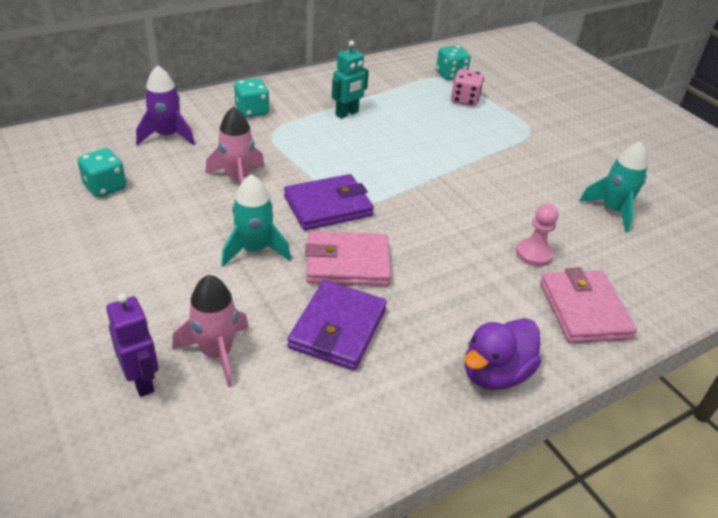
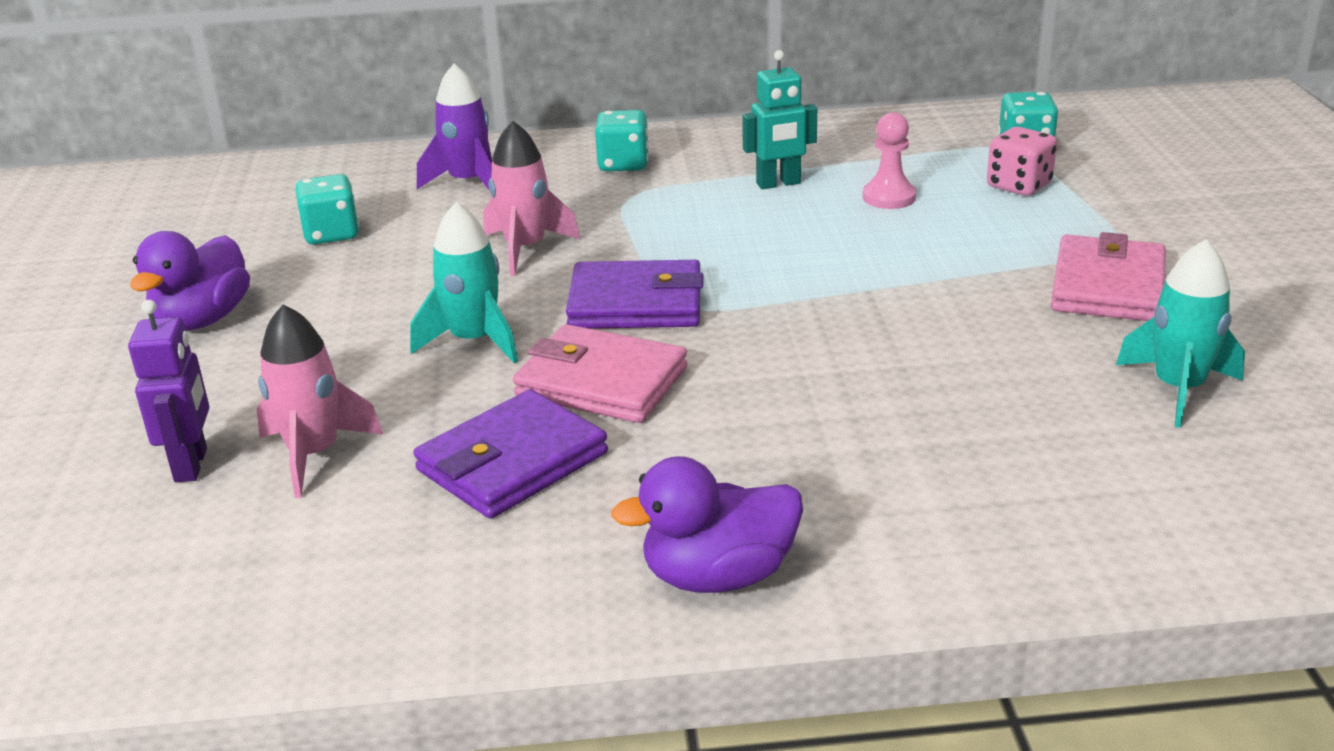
camera: 30 degrees right, 10 degrees down
pink pawn [516,204,558,266] -> pink pawn moved to [863,112,916,209]
pink wallet [540,267,637,343] -> pink wallet moved to [1051,232,1166,321]
none -> purple duck [130,231,250,330]

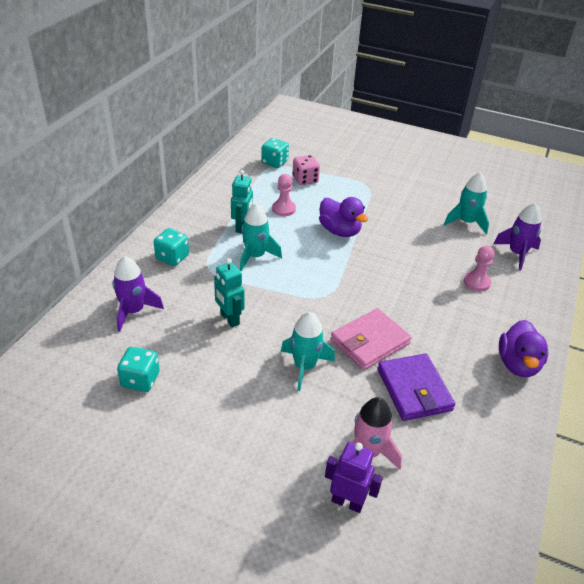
camera: 65 degrees left, 10 degrees up
purple duck [130,231,250,330] -> purple duck moved to [319,197,368,237]
pink rocket [483,121,580,276] -> turquoise robot [214,258,244,328]
purple wallet [566,260,704,329] -> none
pink wallet [1051,232,1166,321] -> none
none -> turquoise rocket [240,203,282,271]
none -> pink pawn [464,246,495,291]
none -> purple rocket [493,203,542,270]

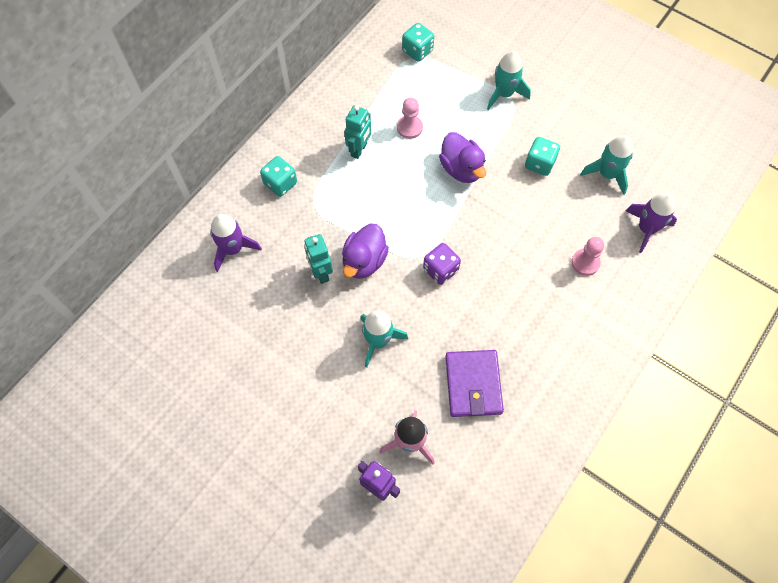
camera: 15 degrees right, 25 degrees up
turquoise dice [117,347,160,392] -> turquoise dice moved to [525,137,560,176]
turquoise rocket [240,203,282,271] -> turquoise rocket moved to [487,51,531,110]
pink dice [292,155,320,185] -> none
pink wallet [331,308,412,370] -> none
purple duck [499,320,548,377] -> purple duck moved to [342,224,389,279]
none -> purple dice [423,243,461,285]

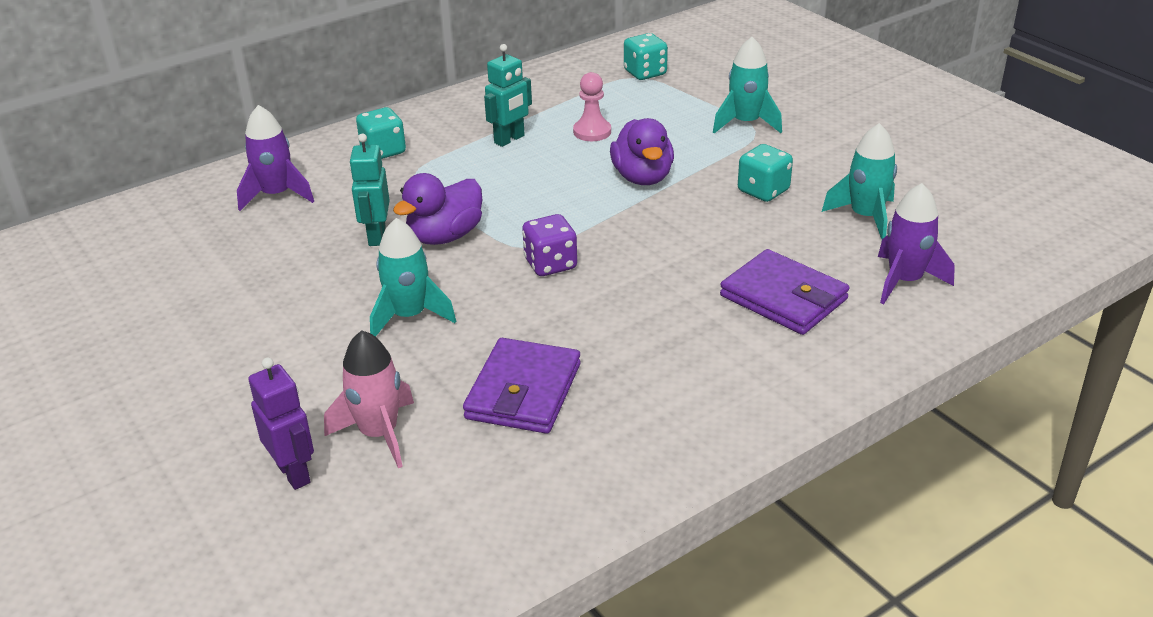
camera: 20 degrees right, 30 degrees down
pink pawn [571,237,604,276] -> purple wallet [720,249,849,335]

